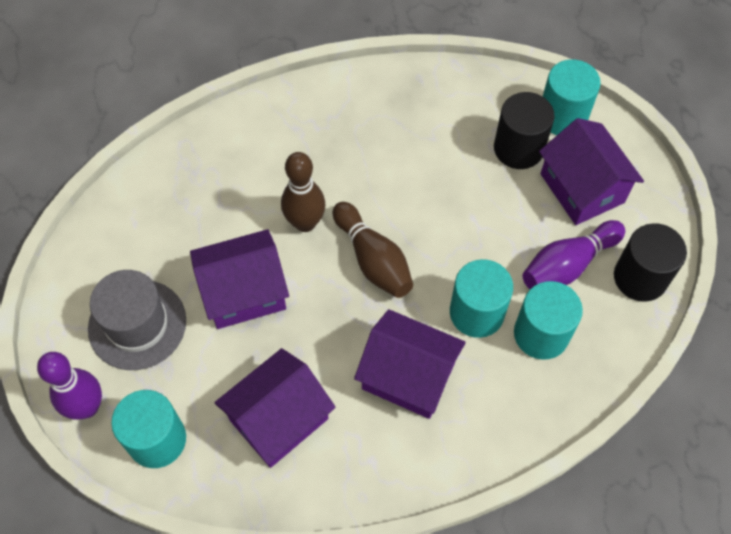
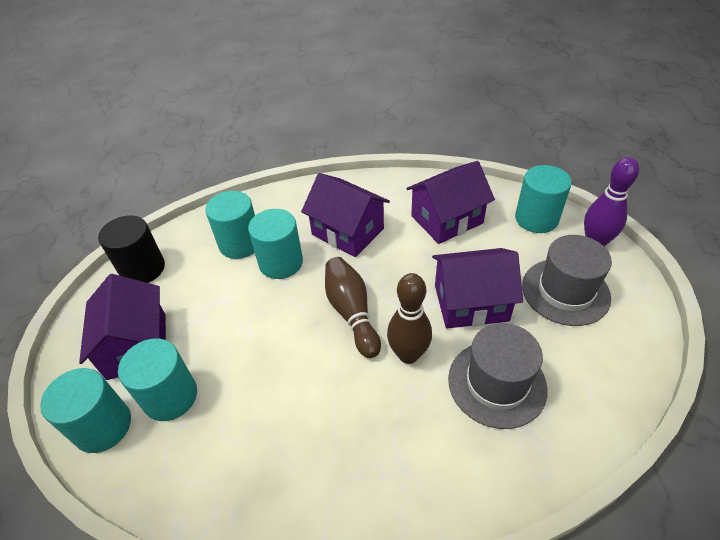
camera: 165 degrees left, 15 degrees down
black cylinder [494,92,555,169] -> turquoise cylinder [118,339,197,421]
purple bowling pin [523,220,625,289] -> none
none -> grey hat [448,323,548,429]

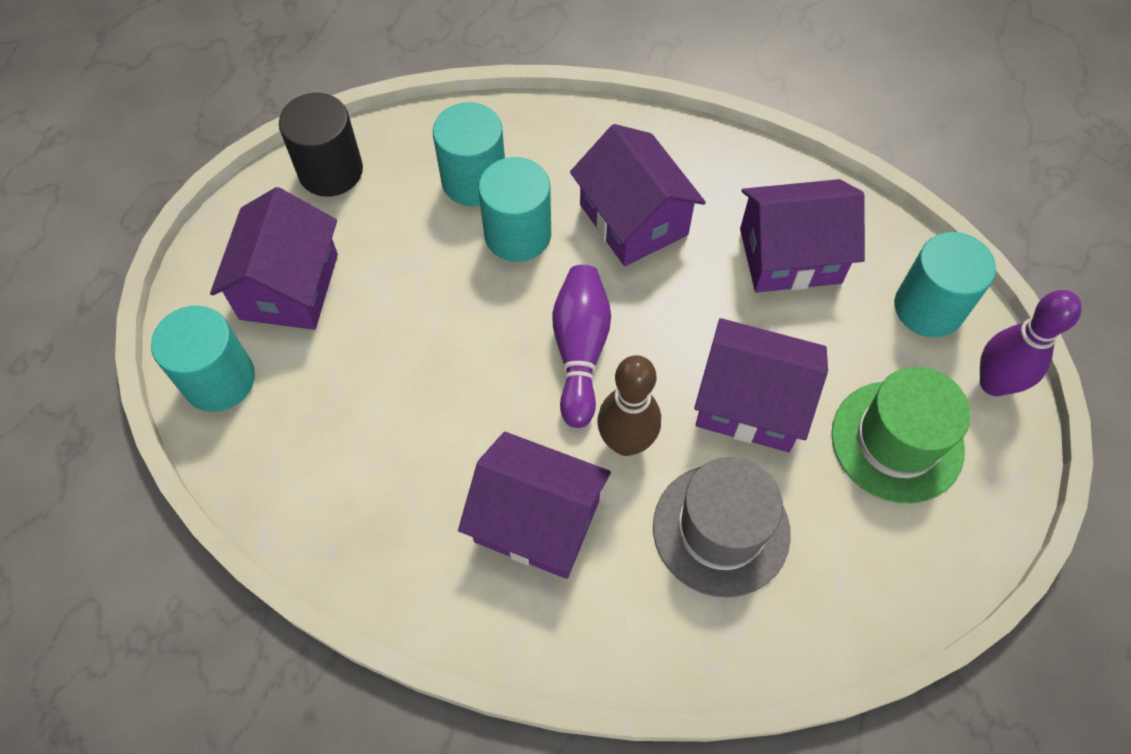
camera: 20 degrees right, 15 degrees up
turquoise cylinder [118,339,197,421] -> none
brown bowling pin [325,257,381,358] -> purple bowling pin [552,265,611,428]
grey hat [522,235,612,326] -> green hat [831,367,971,503]
none -> purple house [458,432,611,579]

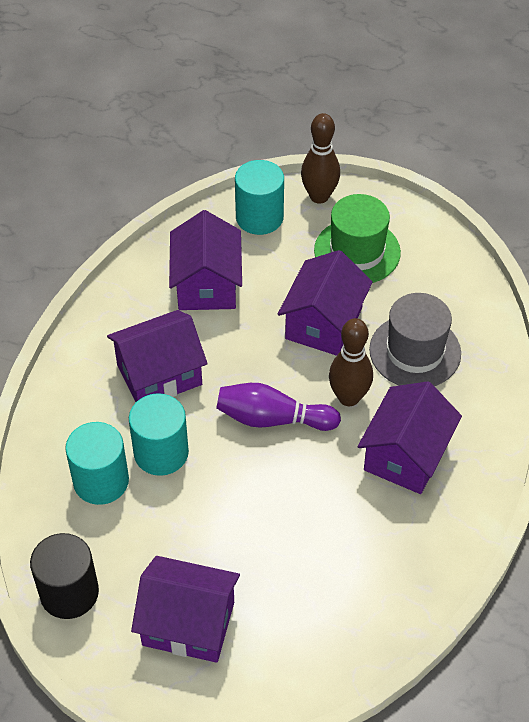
camera: 85 degrees left, 10 degrees down
turquoise cylinder [151,306,255,412] -> none
purple bowling pin [980,290,1082,396] -> brown bowling pin [301,113,340,204]

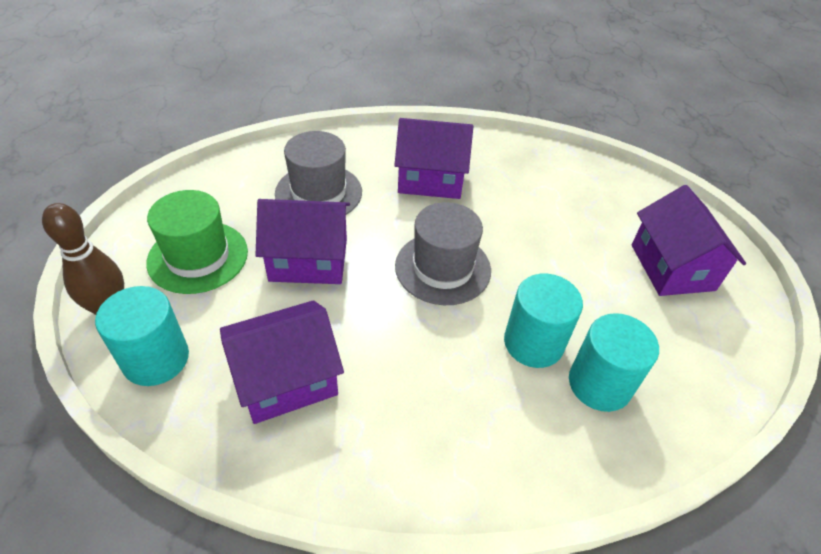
camera: 115 degrees left, 5 degrees down
black cylinder [30,533,99,619] -> none
purple house [107,310,207,402] -> none
purple bowling pin [216,383,341,431] -> grey hat [395,202,491,305]
brown bowling pin [329,318,373,406] -> none

